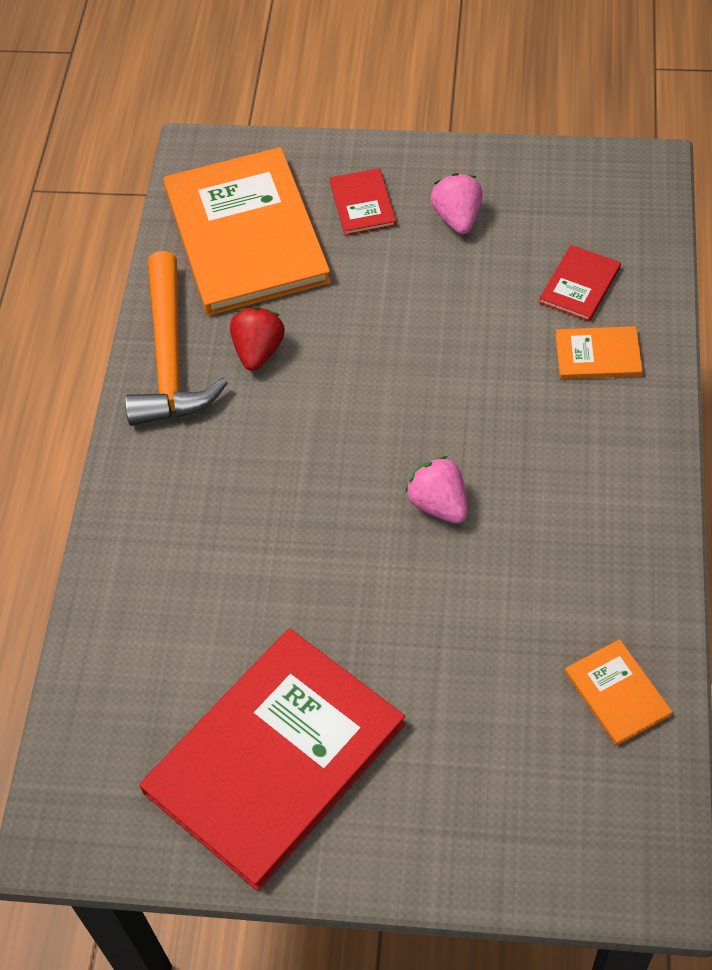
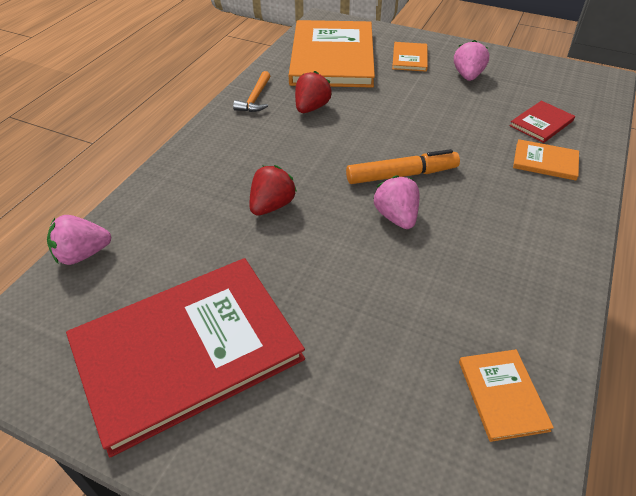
camera: 15 degrees right, 10 degrees down
orange hammer [125,251,228,426] -> orange hammer [233,71,270,112], size x0.49
red book [330,168,396,236] -> orange book [392,42,428,72]
none -> pink strawberry [47,215,111,265]
none -> red strawberry [249,165,297,216]
none -> orange marker [346,149,460,184]

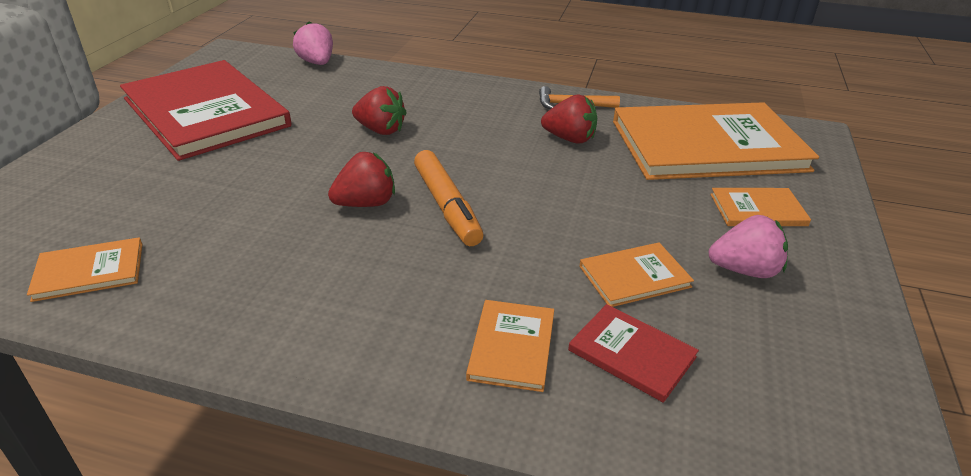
camera: 80 degrees right, 10 degrees down
pink strawberry [373,175,419,229] -> red strawberry [328,152,395,207]
none -> orange book [579,243,694,307]

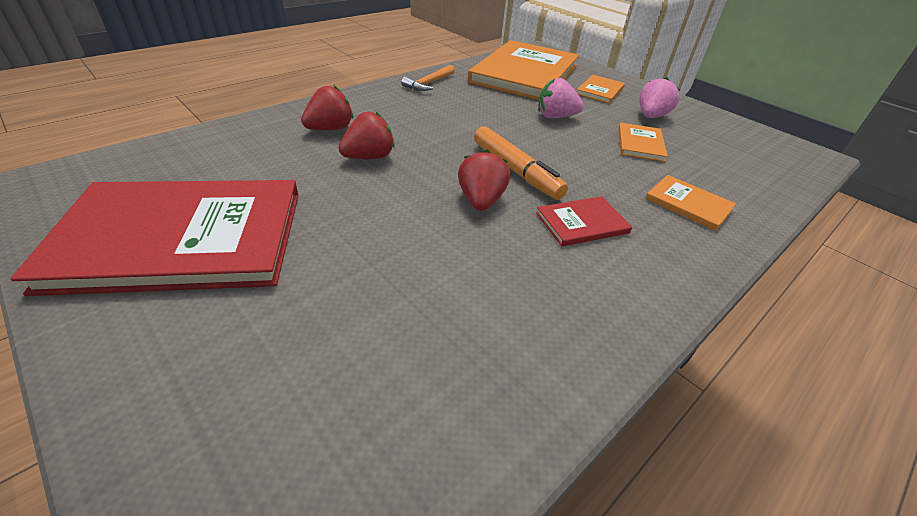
camera: 60 degrees left, 5 degrees up
orange book [27,237,143,302] -> none
pink strawberry [293,21,333,65] -> pink strawberry moved to [538,78,584,118]
orange marker [414,150,483,246] -> orange marker turned 45 degrees clockwise [474,126,568,200]
red strawberry [541,94,597,143] -> red strawberry moved to [301,85,353,130]
red book [568,304,699,403] -> red book moved to [536,196,632,246]

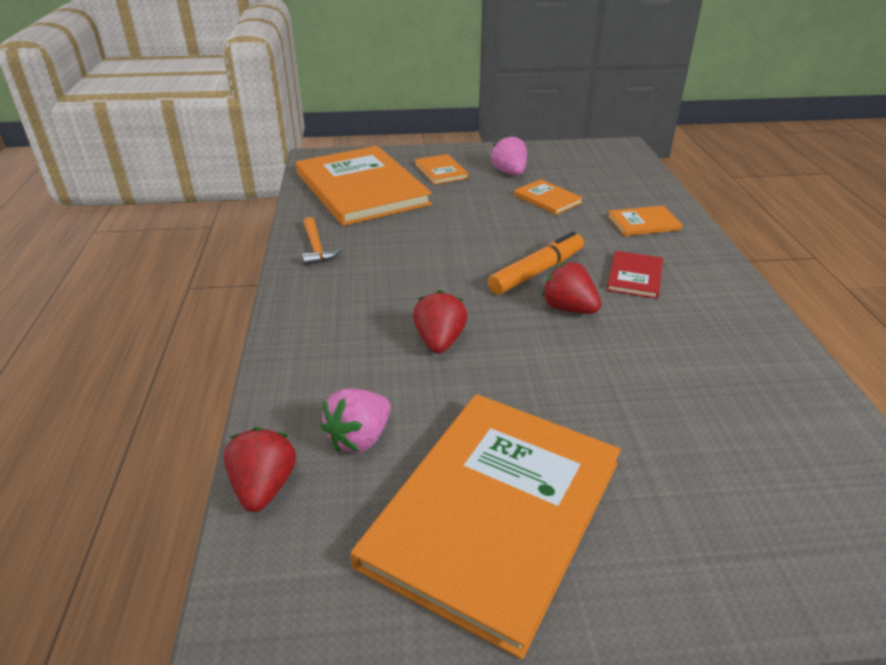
camera: 50 degrees left, 5 degrees down
red book [11,180,299,296] -> orange book [351,394,621,659]
red strawberry [301,85,353,130] -> red strawberry moved to [224,427,296,512]
orange marker [474,126,568,200] -> orange marker turned 45 degrees counterclockwise [488,231,584,295]
pink strawberry [538,78,584,118] -> pink strawberry moved to [321,389,391,453]

